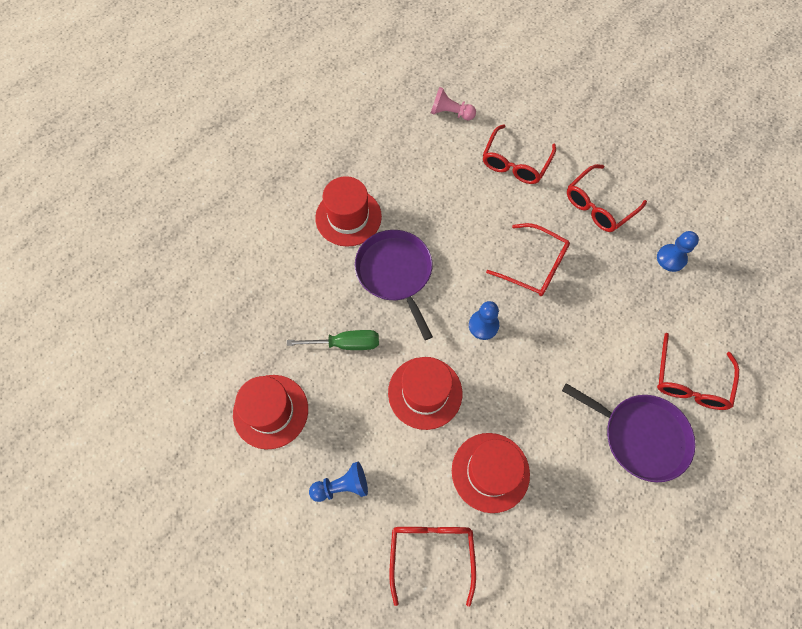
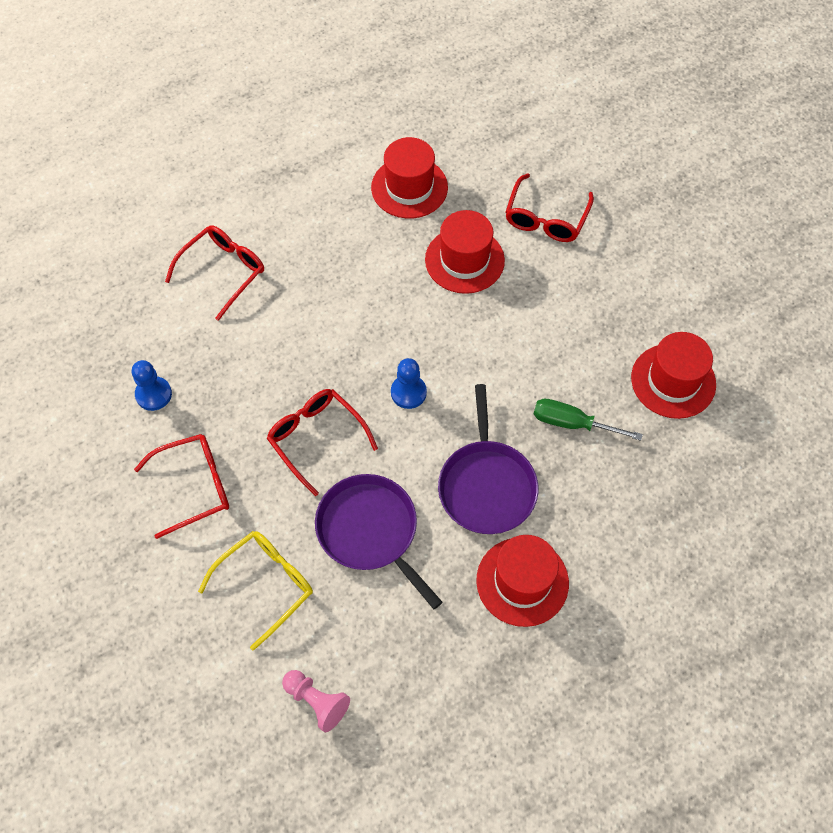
camera: 160 degrees left, 5 degrees down
blue pawn [309,462,368,502] -> none
red hat [388,357,462,430] -> red hat moved to [371,137,448,218]
red glasses [483,124,556,184] -> yellow glasses [198,531,313,651]
purple pan [562,383,696,482] -> purple pan moved to [315,474,442,609]

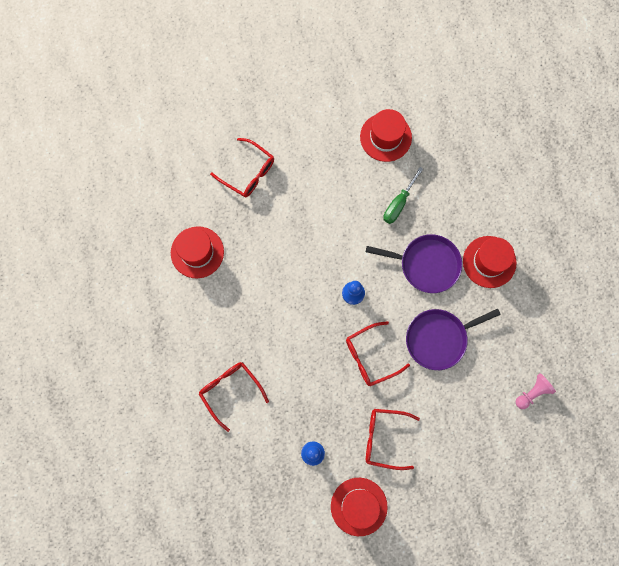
camera: 75 degrees left, 15 degrees up
red glasses [134,434,229,539] -> red glasses turned 75 degrees counterclockwise [366,409,420,470]
yellow glasses [198,531,313,651] -> none
red hat [425,210,505,294] -> red hat moved to [331,478,388,536]

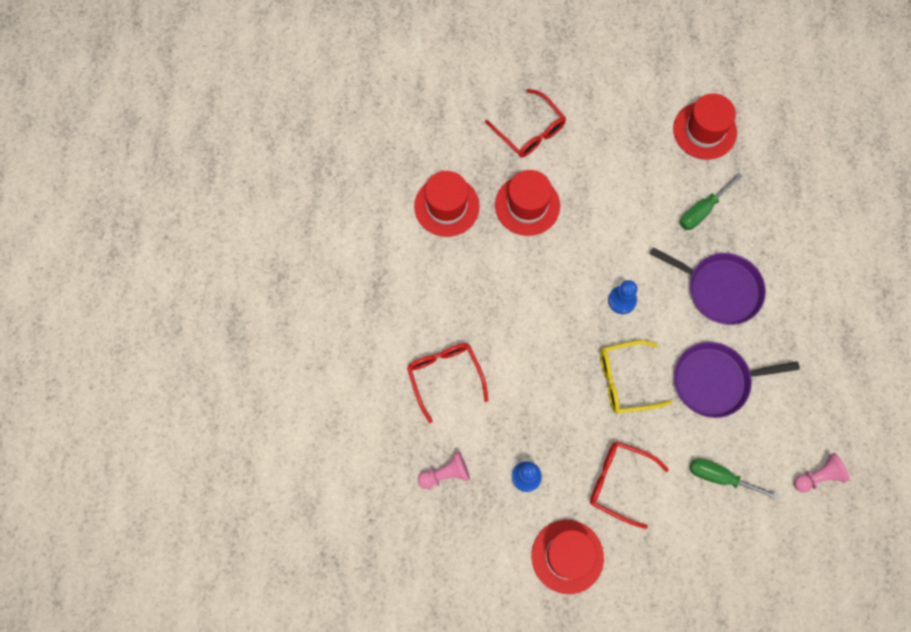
camera: 15 degrees right, 5 degrees down
red glasses [346,321,410,386] -> yellow glasses [600,340,672,413]
red hat [463,236,517,288] -> red hat moved to [495,170,560,236]
none -> pink pawn [418,451,470,489]
none -> green screwdriver [690,458,779,500]

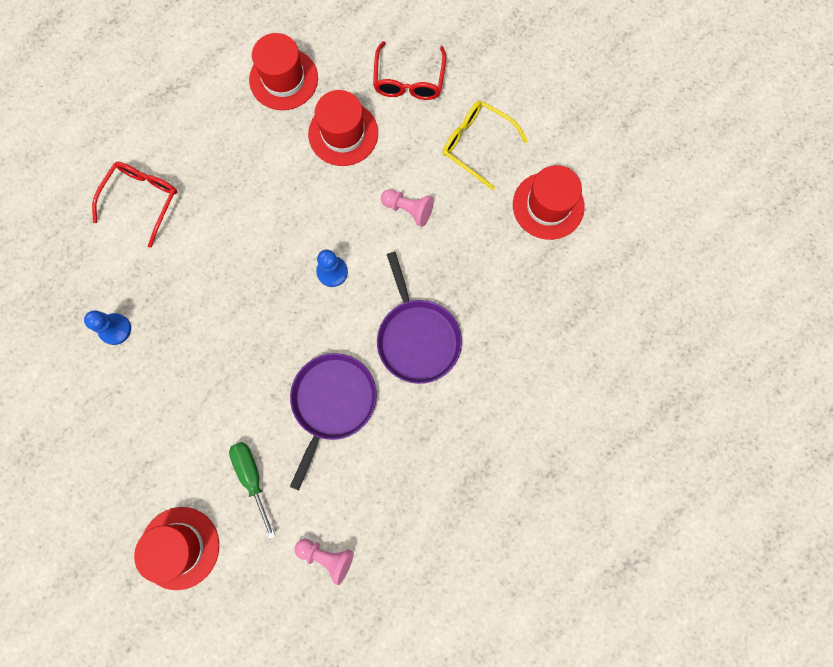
camera: 45 degrees right, 5 degrees up
pink pawn [418,451,470,489] -> pink pawn moved to [381,189,434,227]
red hat [532,520,604,594] -> red hat moved to [134,507,219,590]
red glasses [590,441,669,529] -> none
yellow glasses [600,340,672,413] -> yellow glasses moved to [443,101,528,190]
purple pan [674,342,800,418] -> purple pan turned 75 degrees clockwise [290,353,377,490]
green screwdriver [680,173,743,230] -> none

